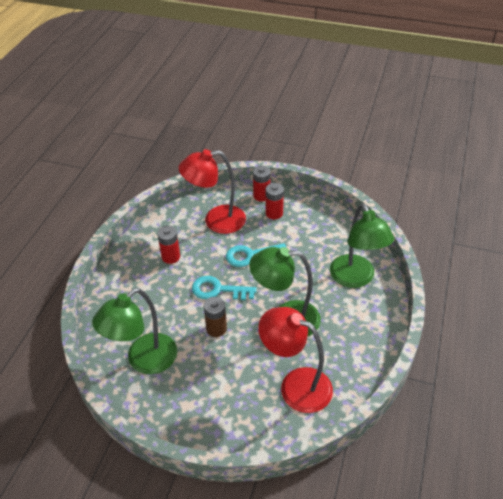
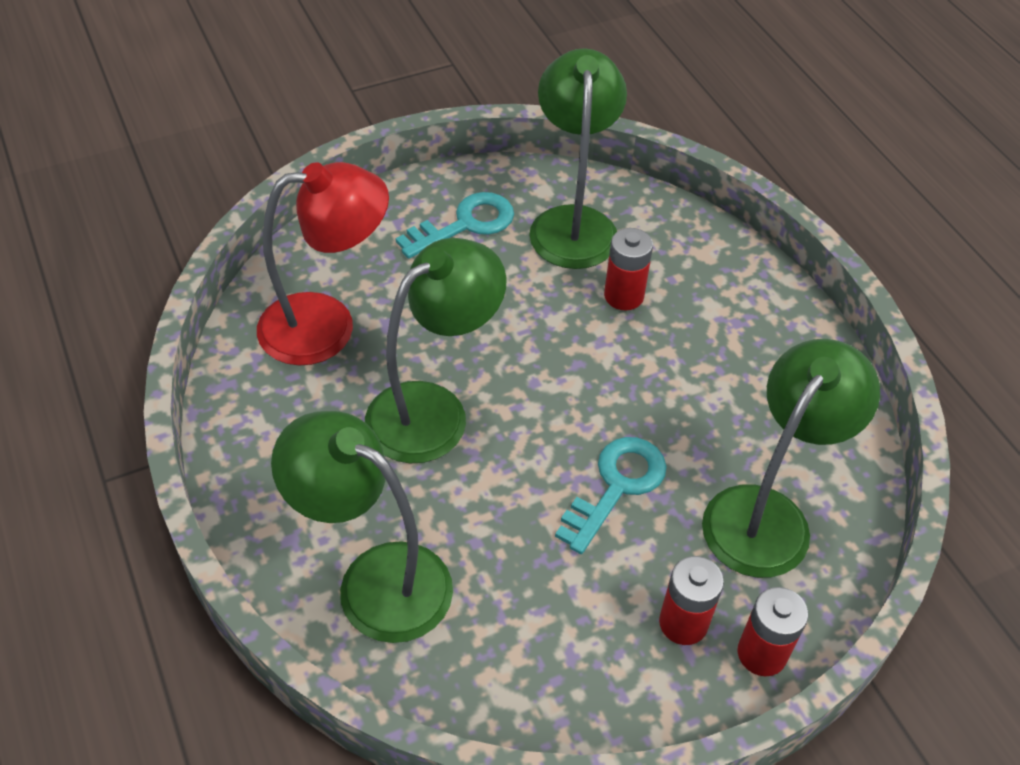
camera: 135 degrees right, 5 degrees up
red battery [157,226,180,264] -> red battery moved to [604,228,653,310]
red lamp [179,149,246,234] -> green lamp [702,339,880,578]
turquoise key [192,276,257,300] -> turquoise key moved to [395,192,514,259]
brown battery [204,297,227,337] -> none

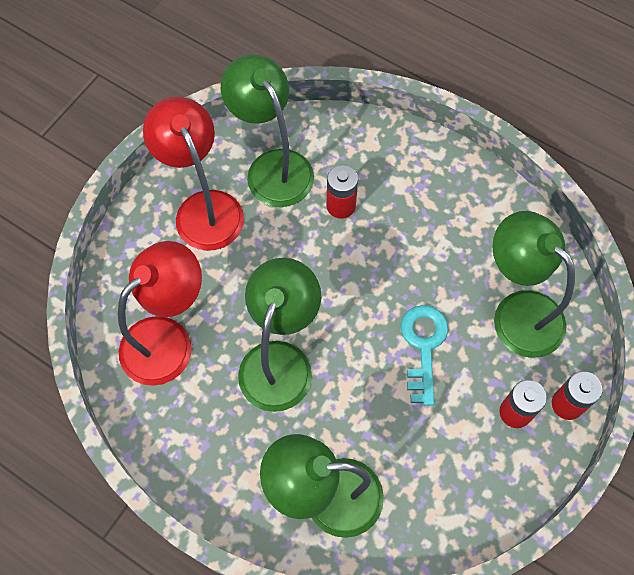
camera: 30 degrees left, 15 degrees up
turquoise key [395,192,514,259] -> red lamp [143,97,244,251]
green lamp [702,339,880,578] -> green lamp turned 45 degrees counterclockwise [493,211,575,358]

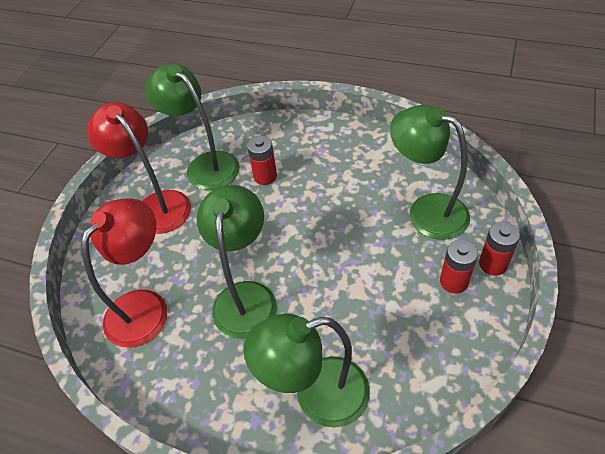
camera: 10 degrees left, 15 degrees down
turquoise key [401,305,448,405] -> none

